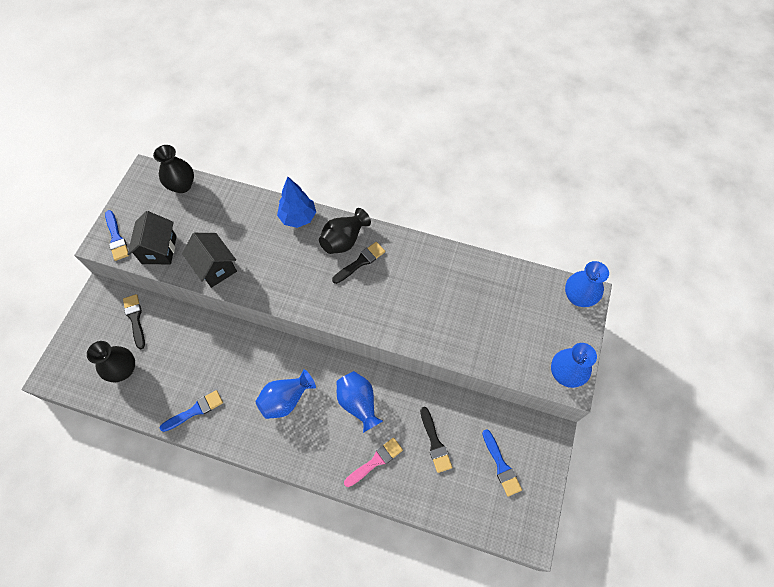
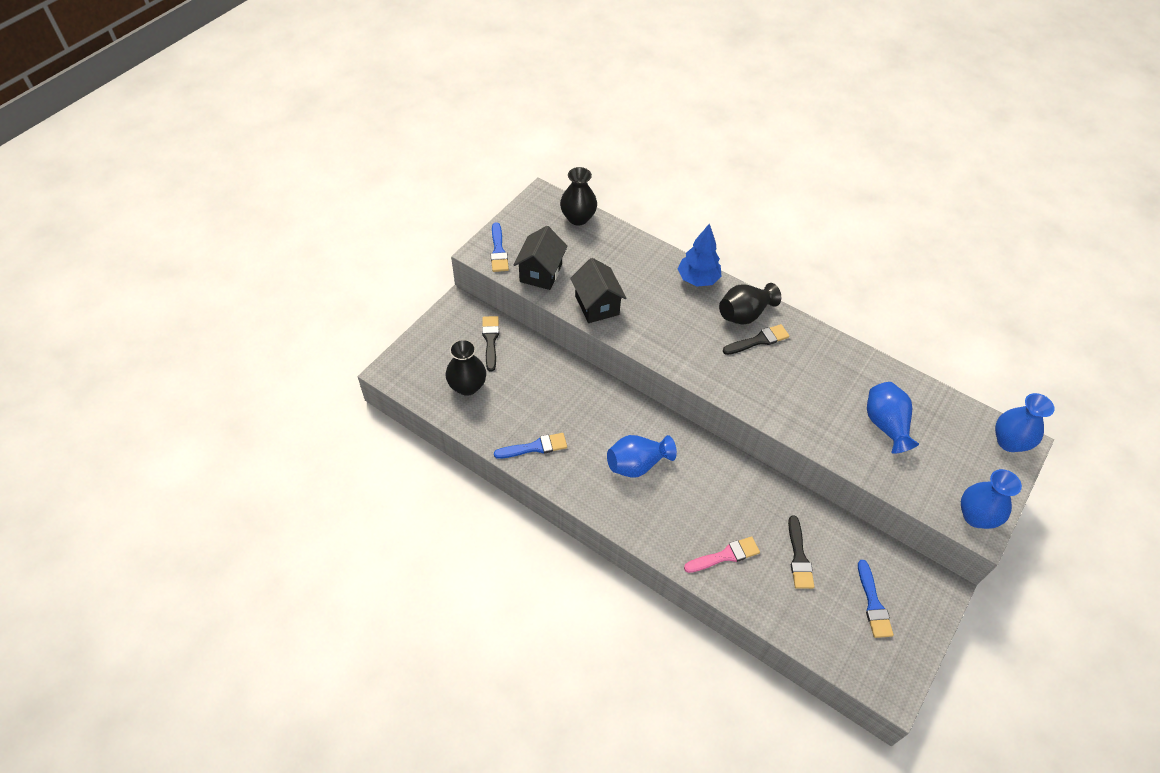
camera: 15 degrees right, 10 degrees down
blue vase [337,371,383,433] -> blue vase moved to [867,382,919,454]

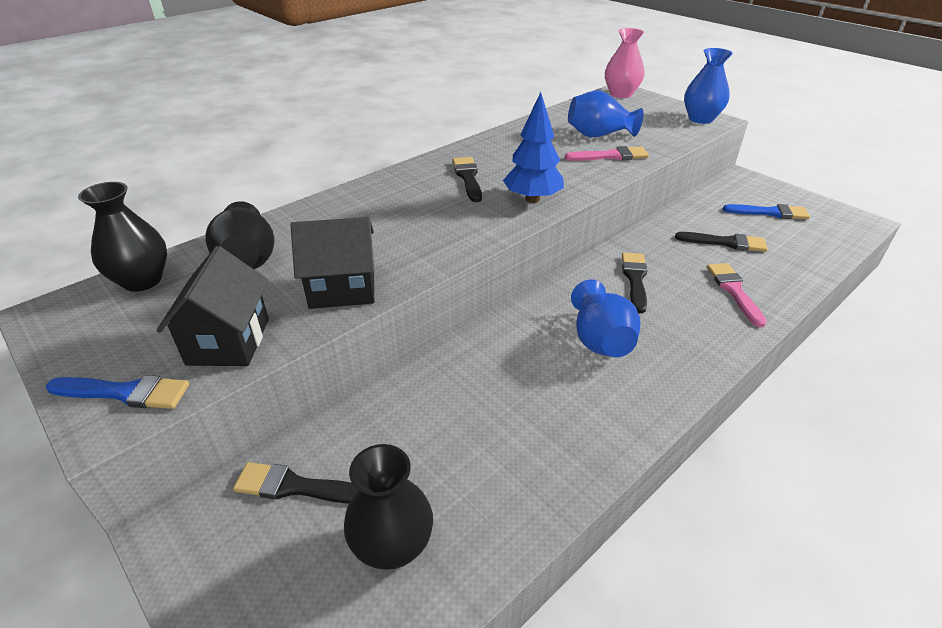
camera: 75 degrees left, 15 degrees down
blue brush [494,433,567,459] -> none
black house [514,226,568,290] -> black house turned 60 degrees clockwise [157,246,269,366]
blue tree [678,223,722,287] -> blue tree moved to [503,92,564,203]
black vase [719,283,781,325] -> black vase moved to [205,201,274,269]
blue vase [995,393,1055,452] -> pink vase [605,28,645,98]
none -> pink brush [565,146,649,161]
none -> black brush [622,252,648,313]

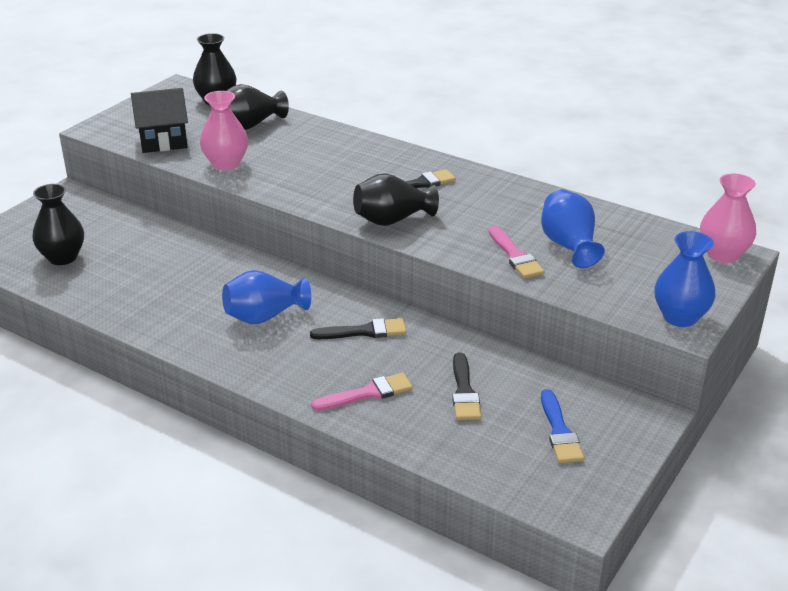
camera: 75 degrees right, 5 degrees down
blue brush [46,375,189,409] -> none
black brush [233,462,357,504] -> none
black house [290,217,374,309] -> pink vase [200,91,248,170]
blue tree [503,92,564,203] -> black vase [353,173,439,226]

